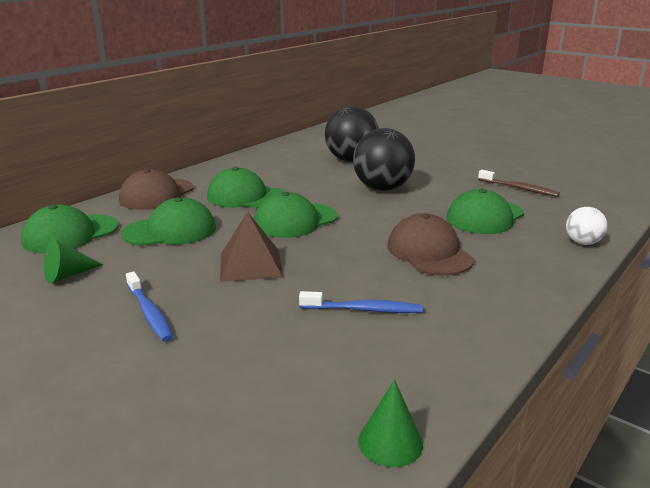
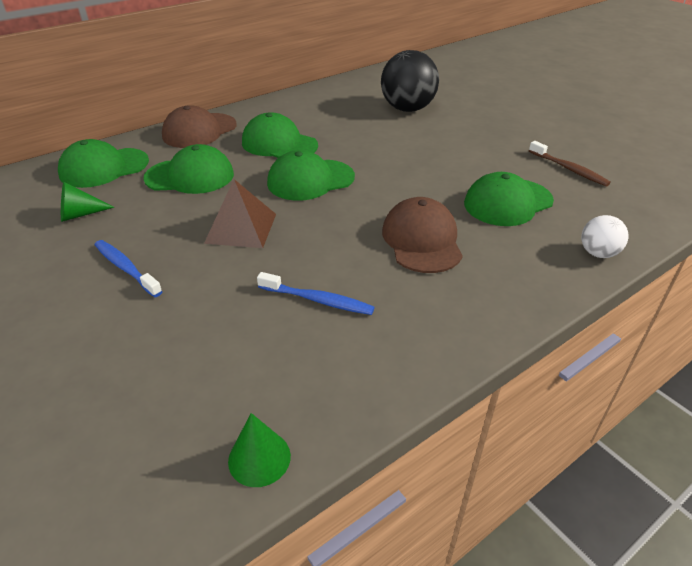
camera: 15 degrees right, 15 degrees up
blue toothbrush [126,272,173,342] -> blue toothbrush turned 150 degrees clockwise [95,240,163,297]
black ball [353,128,415,191] -> none

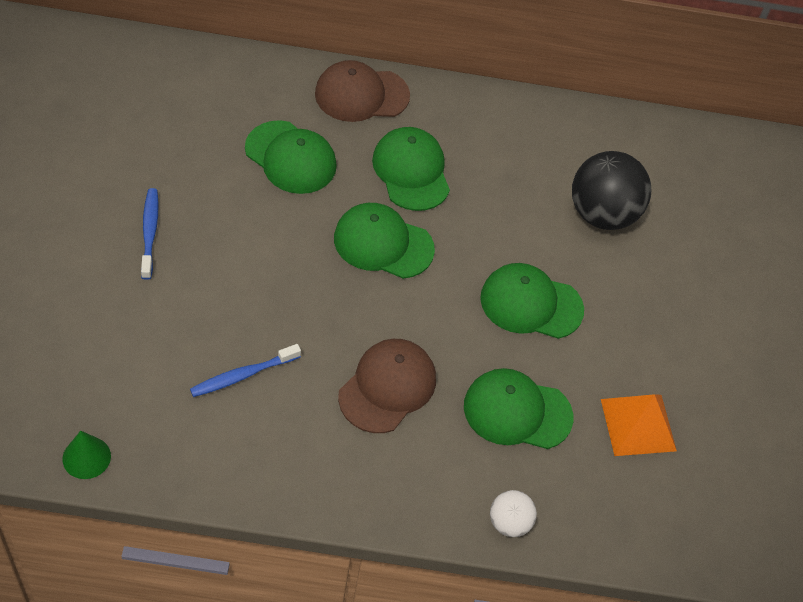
camera: 35 degrees right, 15 degrees up
green cap [58,139,149,188] -> green cap moved to [480,263,584,339]
green cone [61,182,115,222] -> none
brown pyramid [204,179,276,248] -> none
blue toothbrush [257,272,375,315] -> blue toothbrush turned 90 degrees clockwise [190,344,301,397]
brown toothbrush [529,141,611,186] -> orange pyramid [601,394,677,456]

